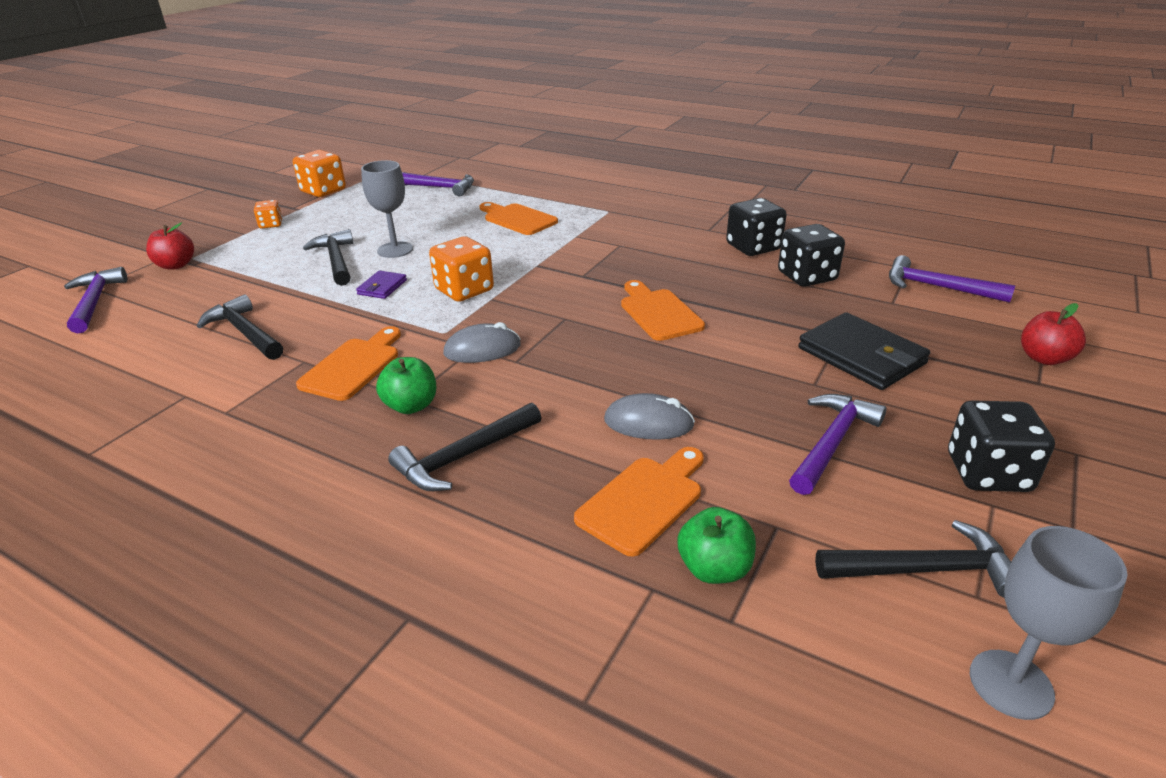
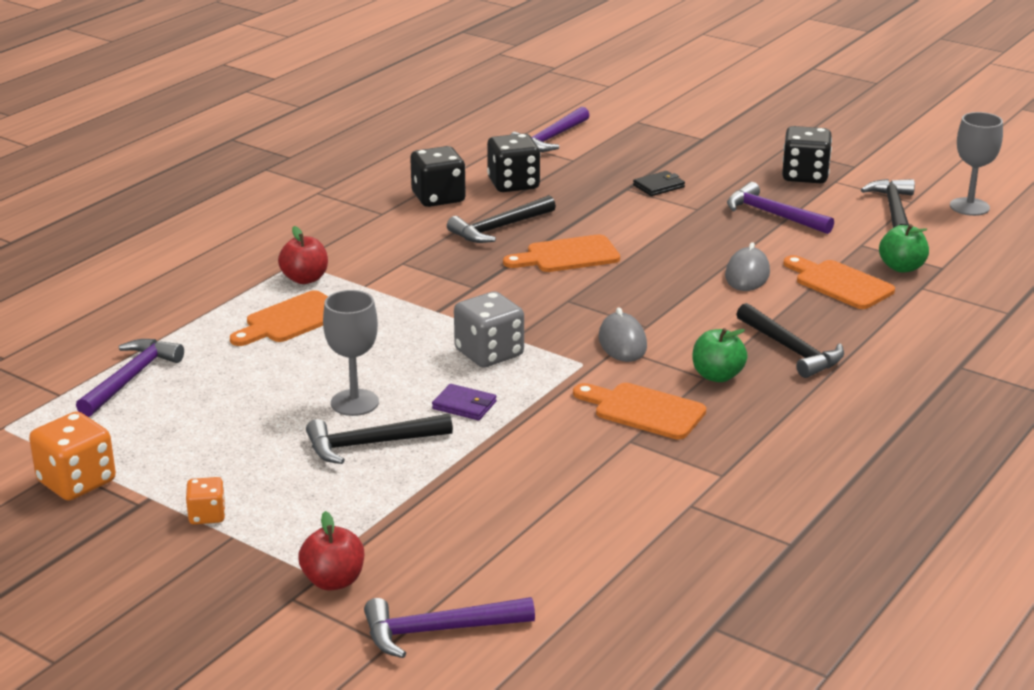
camera: 85 degrees left, 5 degrees down
black hammer [197,294,283,360] -> black hammer moved to [447,195,556,243]
orange dice [429,237,494,302] -> grey dice [454,291,524,367]
black wallet [798,312,930,390] -> black wallet [633,171,685,196], size x0.51
red apple [1021,303,1086,365] -> red apple moved to [278,226,328,284]

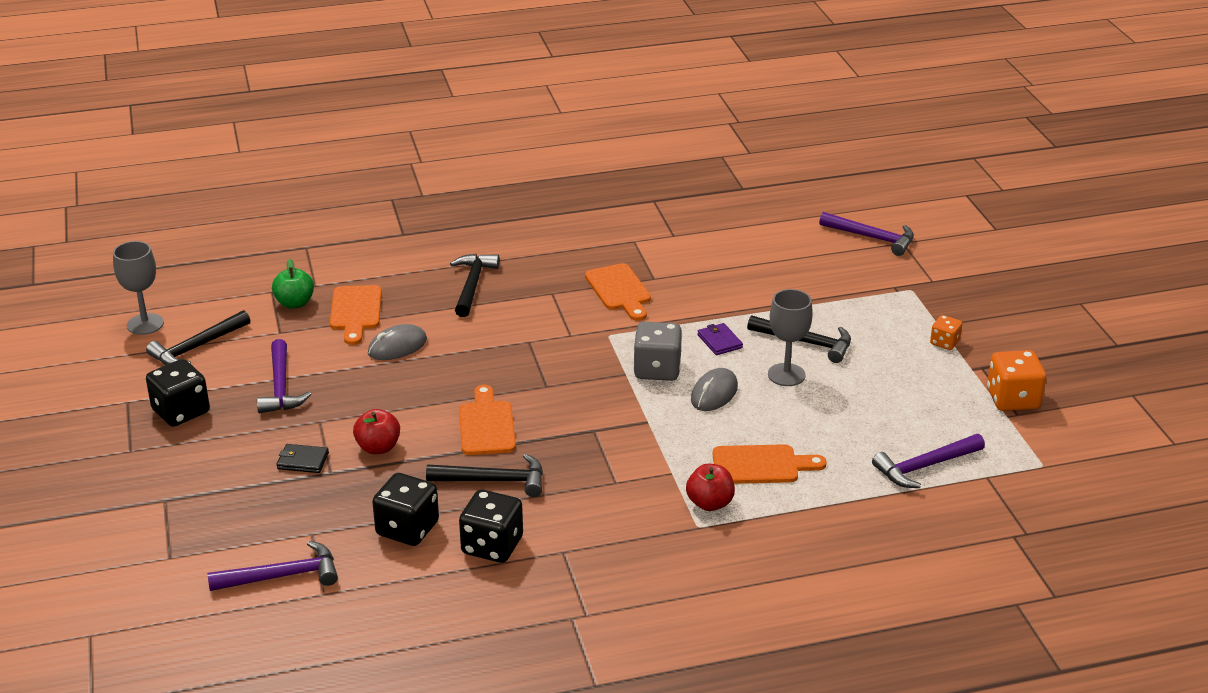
camera: 140 degrees left, 5 degrees up
red apple [298,511,364,591] -> red apple moved to [353,409,400,455]
orange cutting board [503,234,620,272] -> orange cutting board turned 120 degrees counterclockwise [459,385,516,455]
grey mouse [598,307,647,362] -> grey mouse moved to [691,368,738,411]
green apple [693,328,747,382] -> none

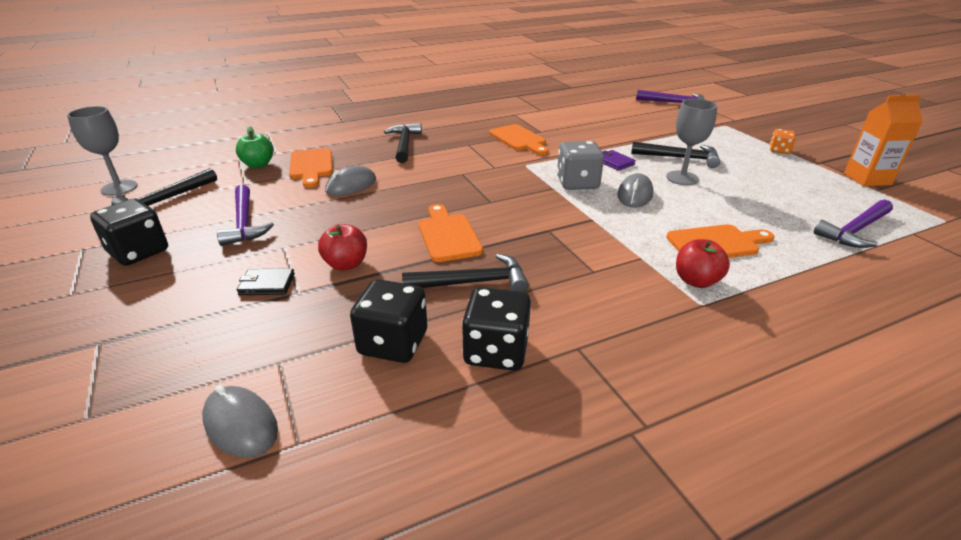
camera: 10 degrees left, 0 degrees up
purple hammer [207,541,338,591] -> grey mouse [202,385,278,458]
orange dice [987,350,1046,411] -> orange carton [844,95,923,186]

